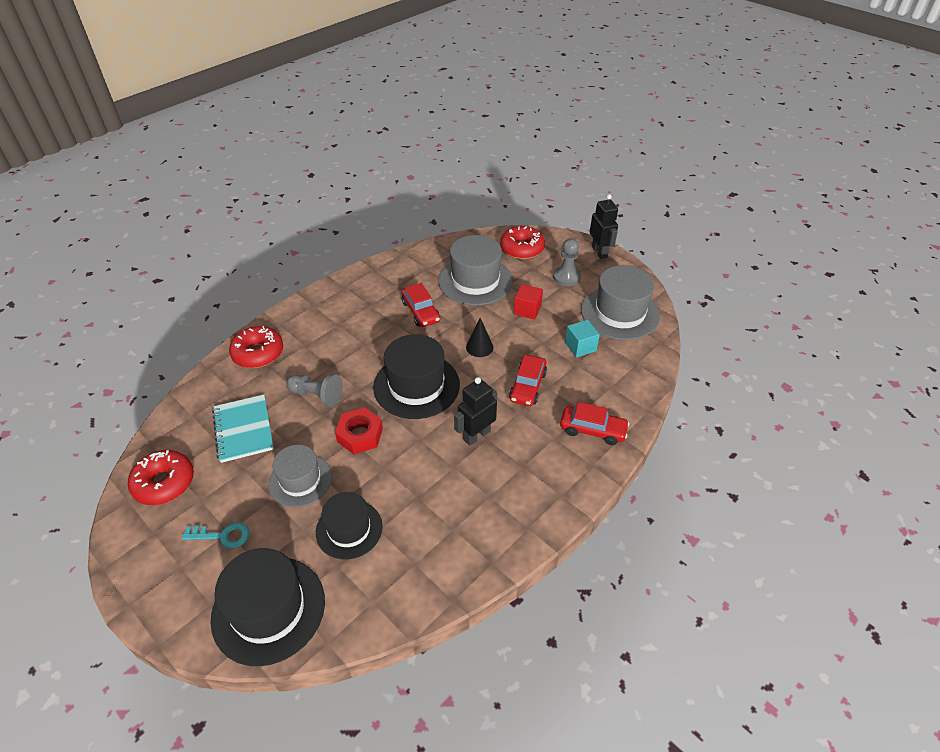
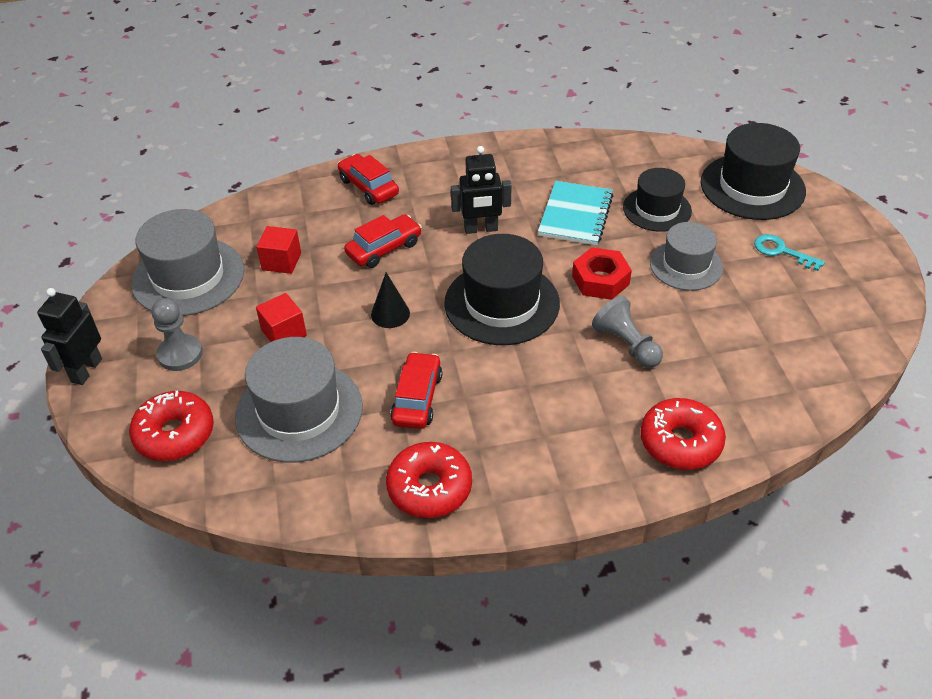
camera: 145 degrees left, 0 degrees up
red donut [128,450,194,505] -> red donut moved to [386,442,472,518]
turquoise notebook [212,395,274,463] -> turquoise notebook moved to [538,181,613,245]
turquoise cube [565,320,600,358] -> red cube [256,226,301,274]

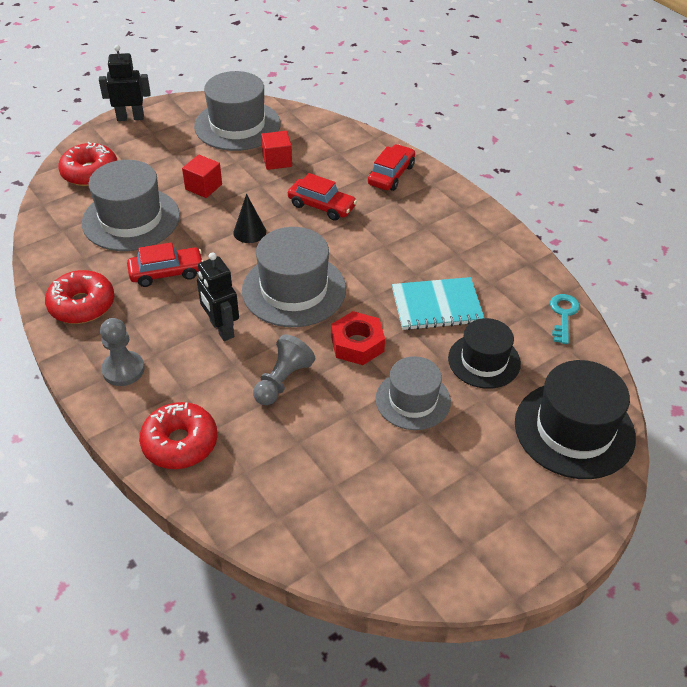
camera: 65 degrees right, 0 degrees up
grey pawn [151,298,203,371] -> grey pawn moved to [100,318,145,386]
black hat [444,234,560,345] -> grey hat [242,227,346,327]
black robot [451,146,512,234] -> black robot moved to [197,252,239,341]
turquoise key [754,234,825,271] -> turquoise key moved to [550,294,580,344]

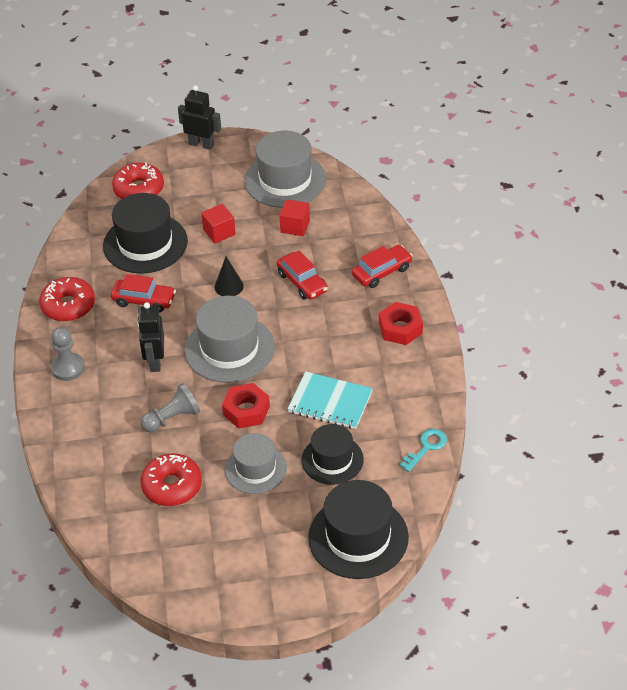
camera: 30 degrees right, 0 degrees up
grey hat [82,160,180,251] -> black hat [103,193,188,273]
red donut [139,402,217,469] -> red donut moved to [141,453,202,506]
none -> red nut [379,302,423,345]

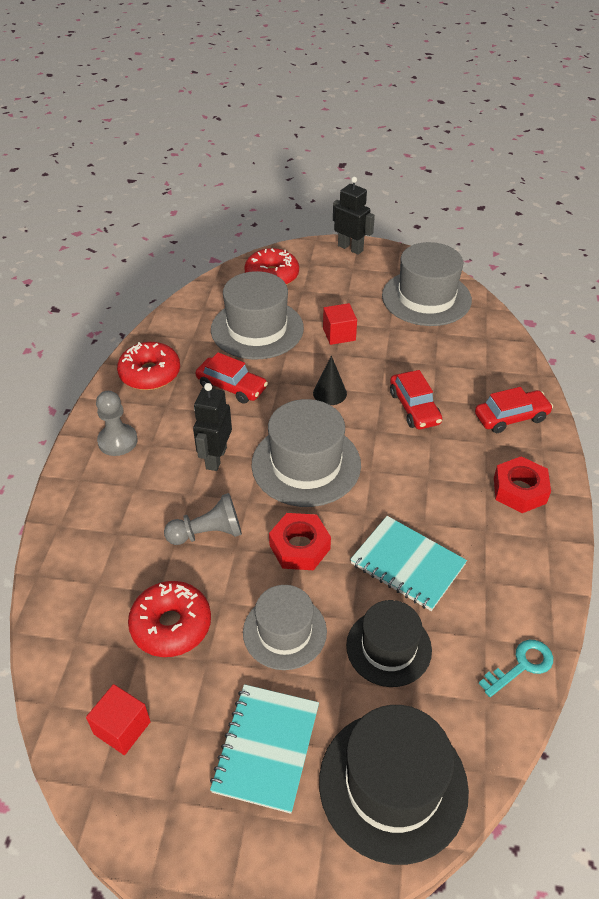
camera: 15 degrees right, 0 degrees up
black hat [103,193,188,273] -> grey hat [211,271,304,359]
red cube [279,199,310,236] -> red cube moved to [86,684,151,755]
none -> turquoise notebook [210,684,319,814]

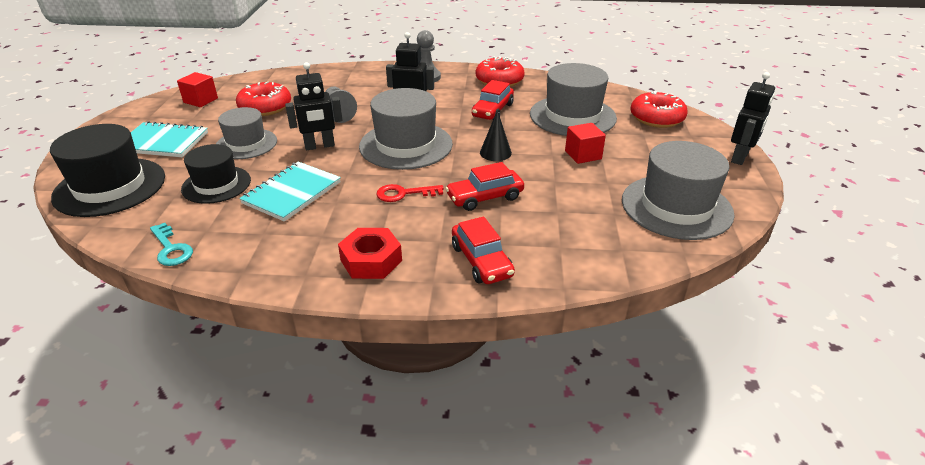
camera: 85 degrees right, 10 degrees down
red nut [269,513,331,570] -> black robot [285,62,343,150]
none -> red key [376,184,444,202]

